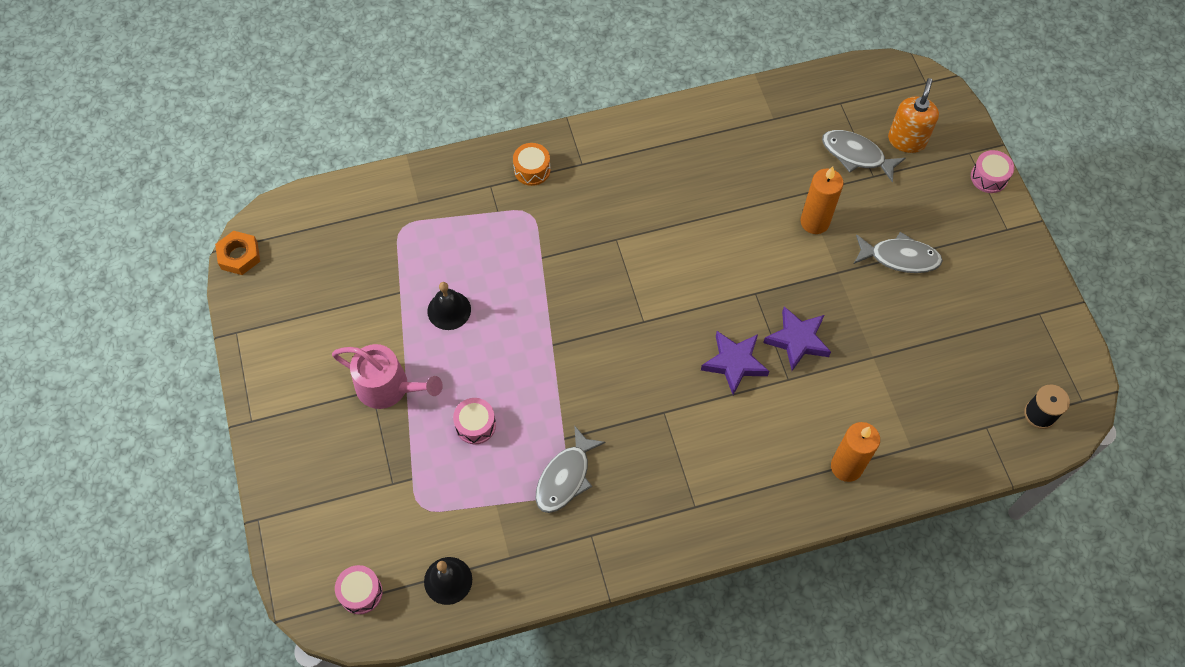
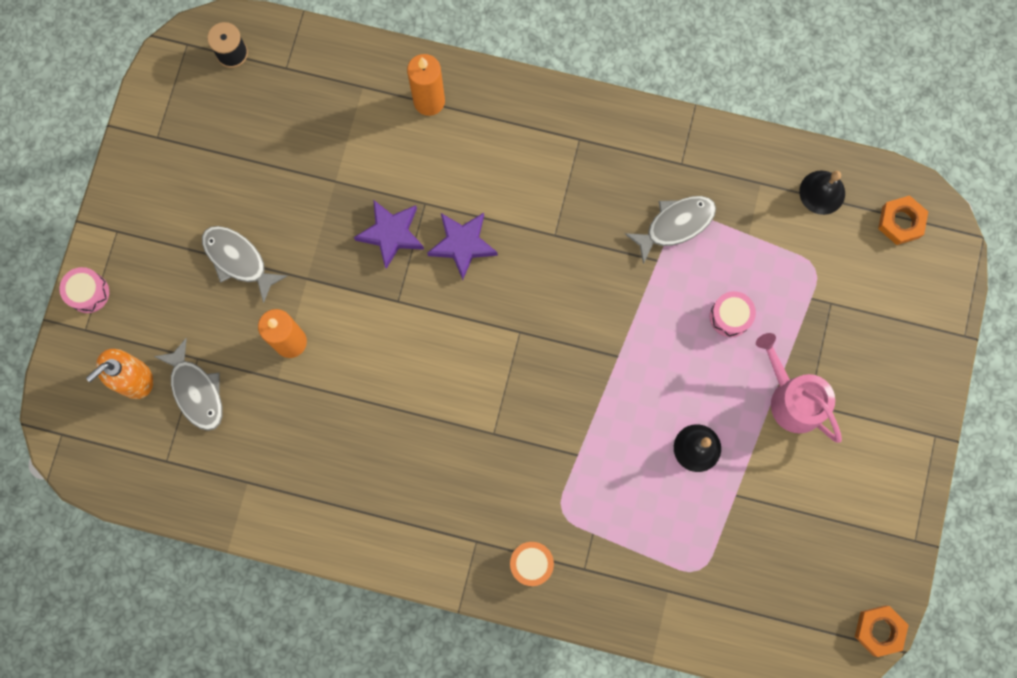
camera: 150 degrees left, 15 degrees up
pink drum [335,565,383,614] -> orange nut [878,196,928,245]

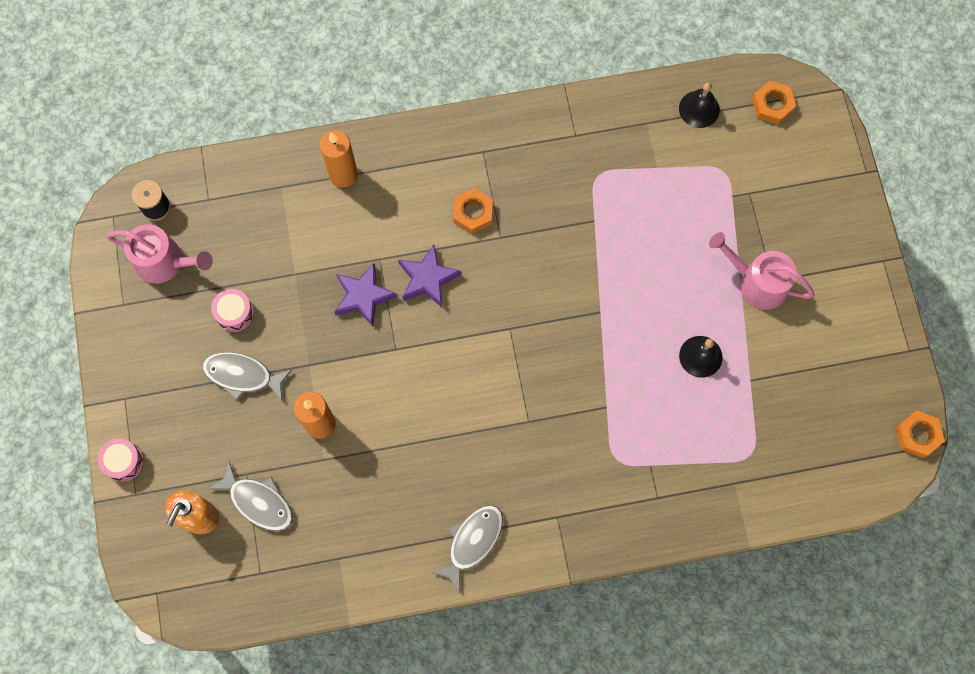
camera: 25 degrees left, 5 degrees down
orange drum [510,542,554,586] -> none
grey fish [625,196,716,264] -> grey fish moved to [431,505,503,593]
pink drum [710,291,756,337] -> pink drum moved to [211,289,254,332]
none -> pink watering can [106,224,213,284]
none -> orange nut [453,188,493,234]

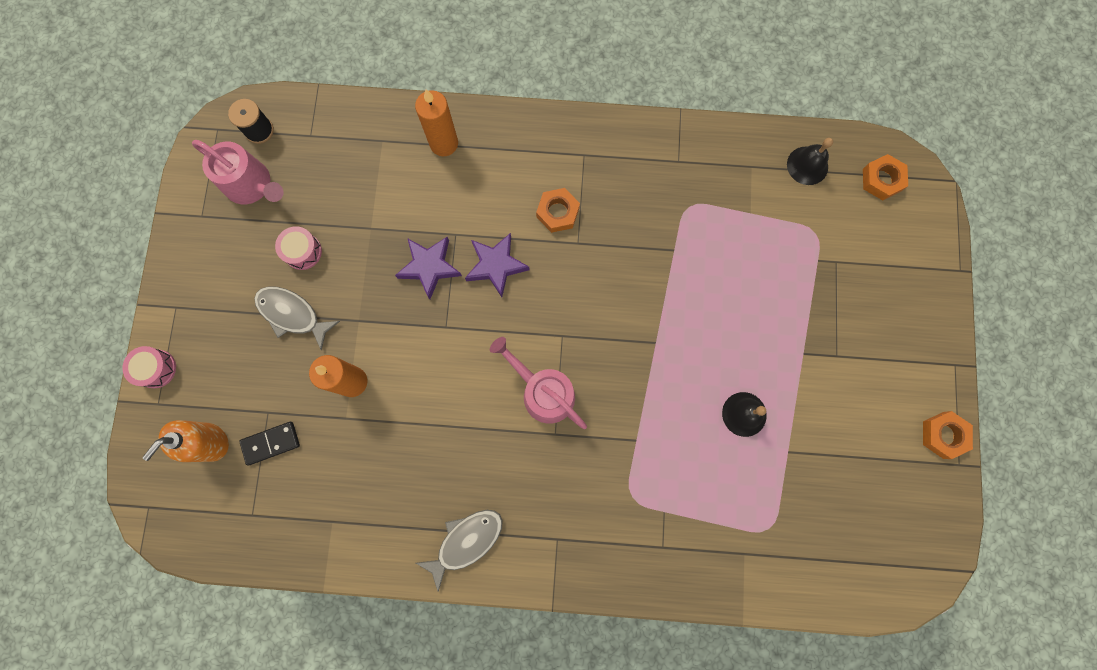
camera: 15 degrees right, 5 degrees up
grey fish [208,461,293,531] -> black domino [239,422,300,465]
pink watering can [709,232,815,310] -> pink watering can moved to [490,337,587,429]
orange nut [895,410,945,458] -> orange nut moved to [923,411,973,459]

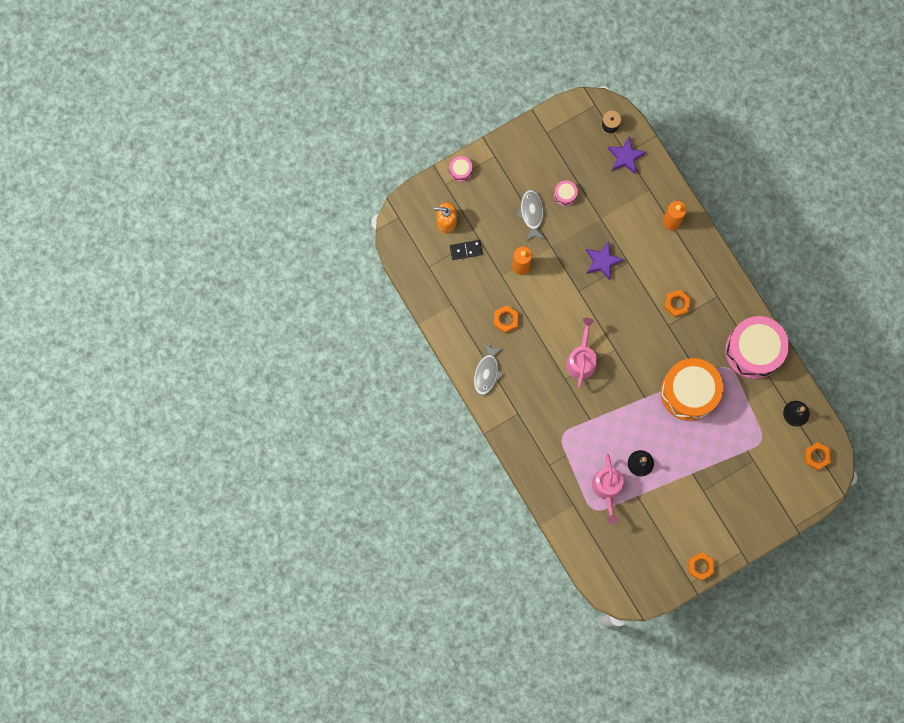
camera: 55 degrees right, 0 degrees up
pink watering can [192,140,284,204] -> pink watering can moved to [592,454,624,524]
black domino [239,422,300,465] -> black domino turned 45 degrees counterclockwise [450,240,483,260]
grey fish [416,510,503,592] -> grey fish turned 90 degrees clockwise [474,343,504,395]
purple star [465,233,530,297] -> purple star moved to [608,137,646,174]
none -> orange nut [494,305,519,333]
none -> orange drum [661,358,723,421]
none -> pink drum [725,316,789,379]

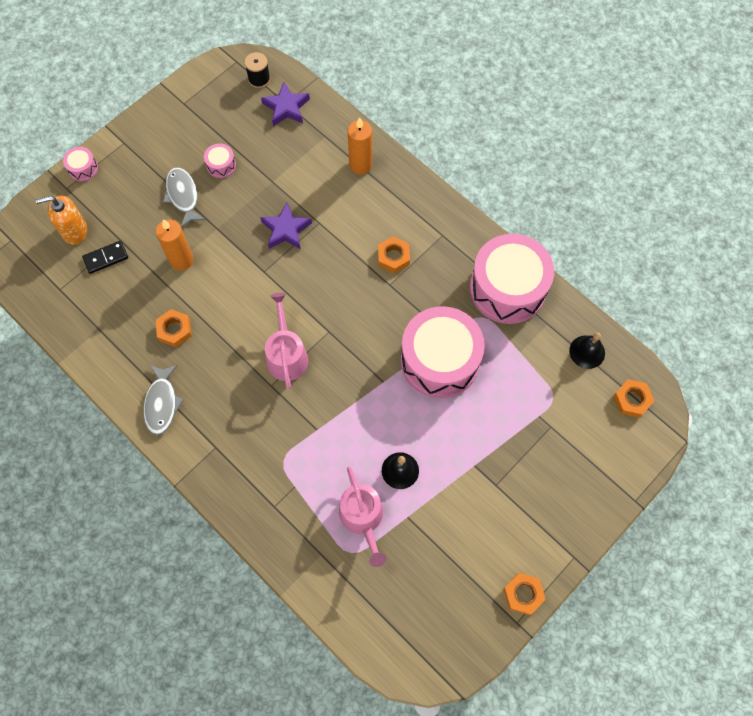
camera: 15 degrees left, 10 degrees down
orange drum [661,358,723,421] -> pink drum [401,306,485,398]

